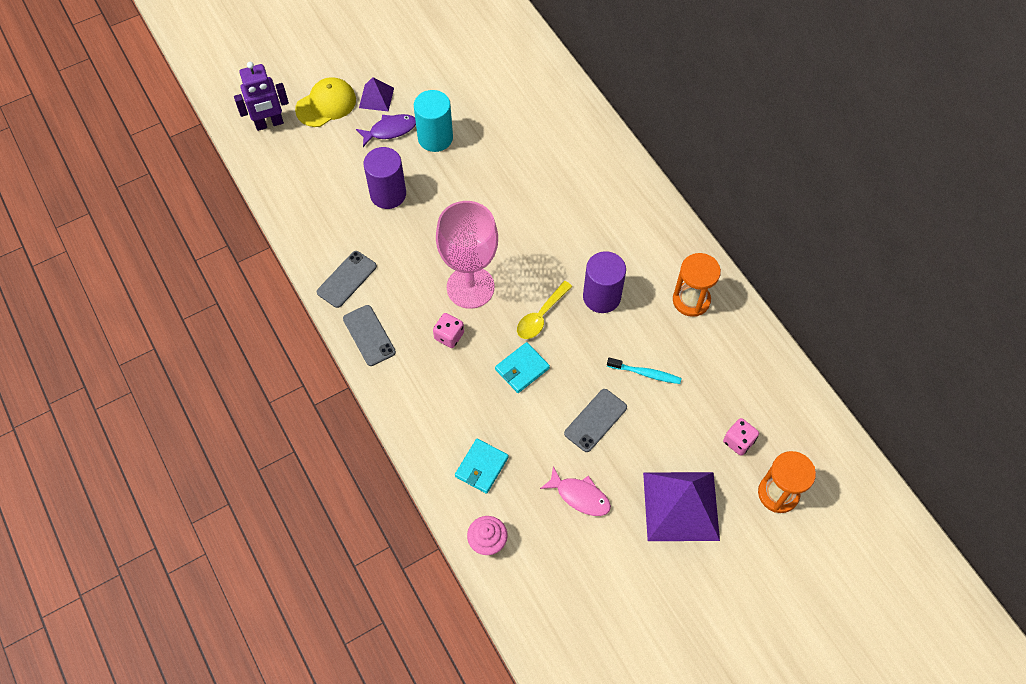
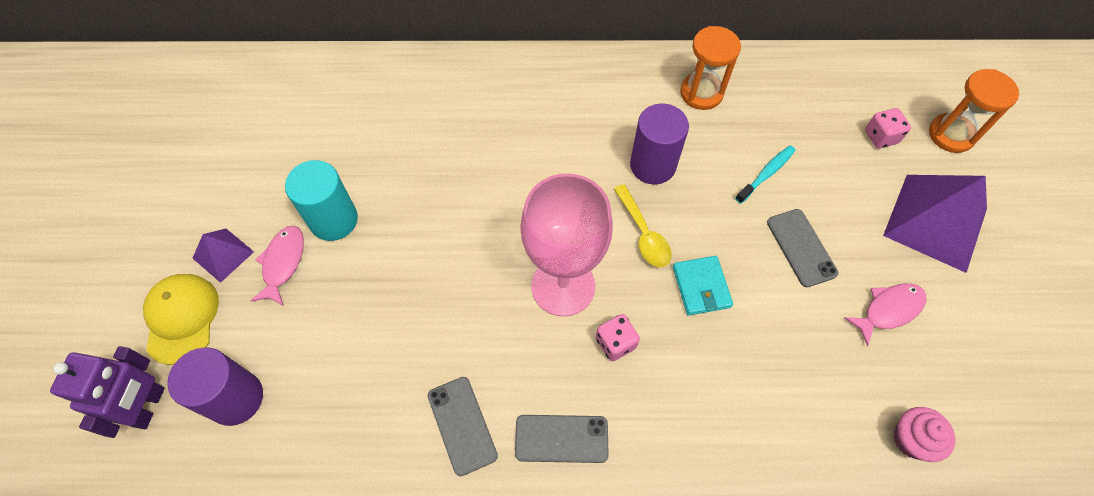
camera: 60 degrees left, 0 degrees up
purple fish [356,114,416,147] -> pink fish [250,226,304,306]
purple cylinder [363,147,406,209] -> purple cylinder moved to [167,347,263,426]
turquoise wallet [455,439,509,494] -> none

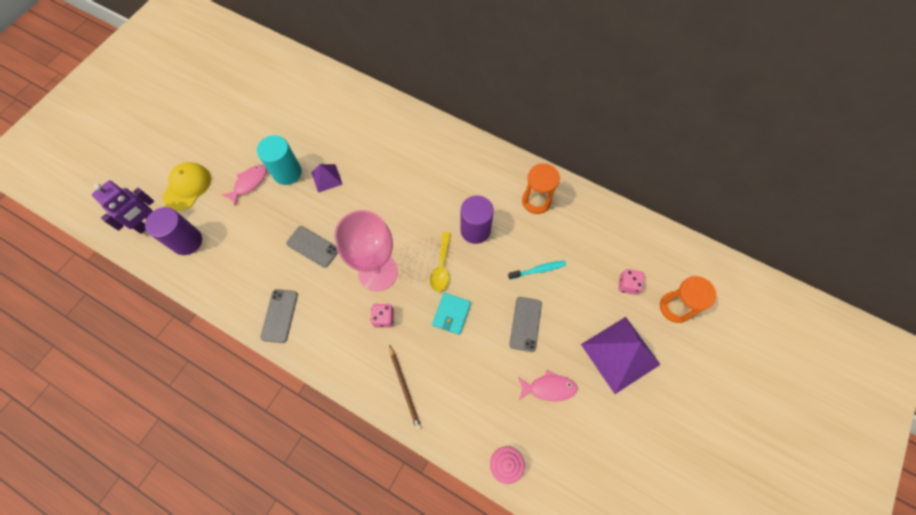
camera: 30 degrees right, 5 degrees up
purple pyramid [192,229,254,283] -> purple pyramid moved to [311,164,343,193]
grey phone [515,415,609,463] -> grey phone moved to [286,226,338,268]
none -> brown pencil [389,345,422,431]

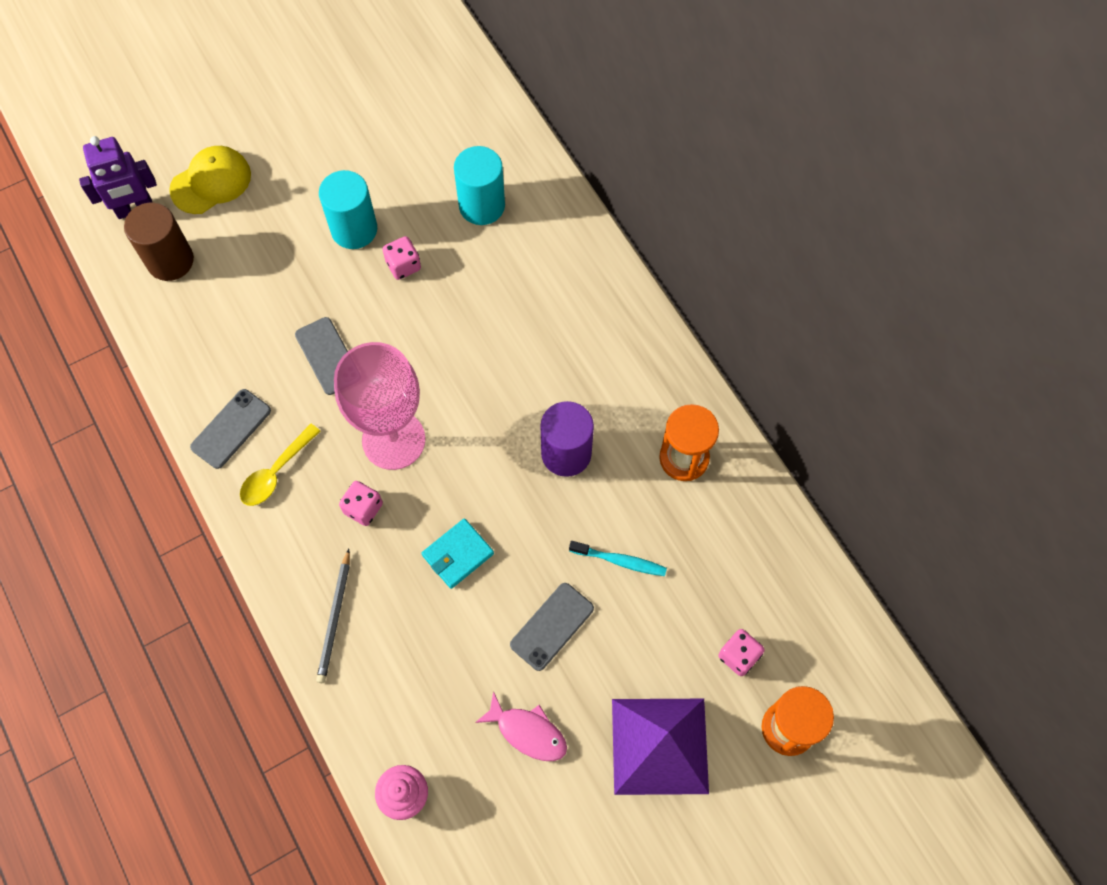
camera: 30 degrees right, 0 degrees up
purple cylinder [145,207,202,255] -> brown cylinder [124,203,194,281]
pink fish [222,165,267,205] -> none
purple pyramid [311,164,343,193] -> pink dice [383,236,421,280]
brown pencil [389,345,422,431] -> grey pencil [316,549,350,683]
yellow spoon [430,232,451,292] -> yellow spoon moved to [240,424,321,506]
none -> turquoise cylinder [454,146,505,225]

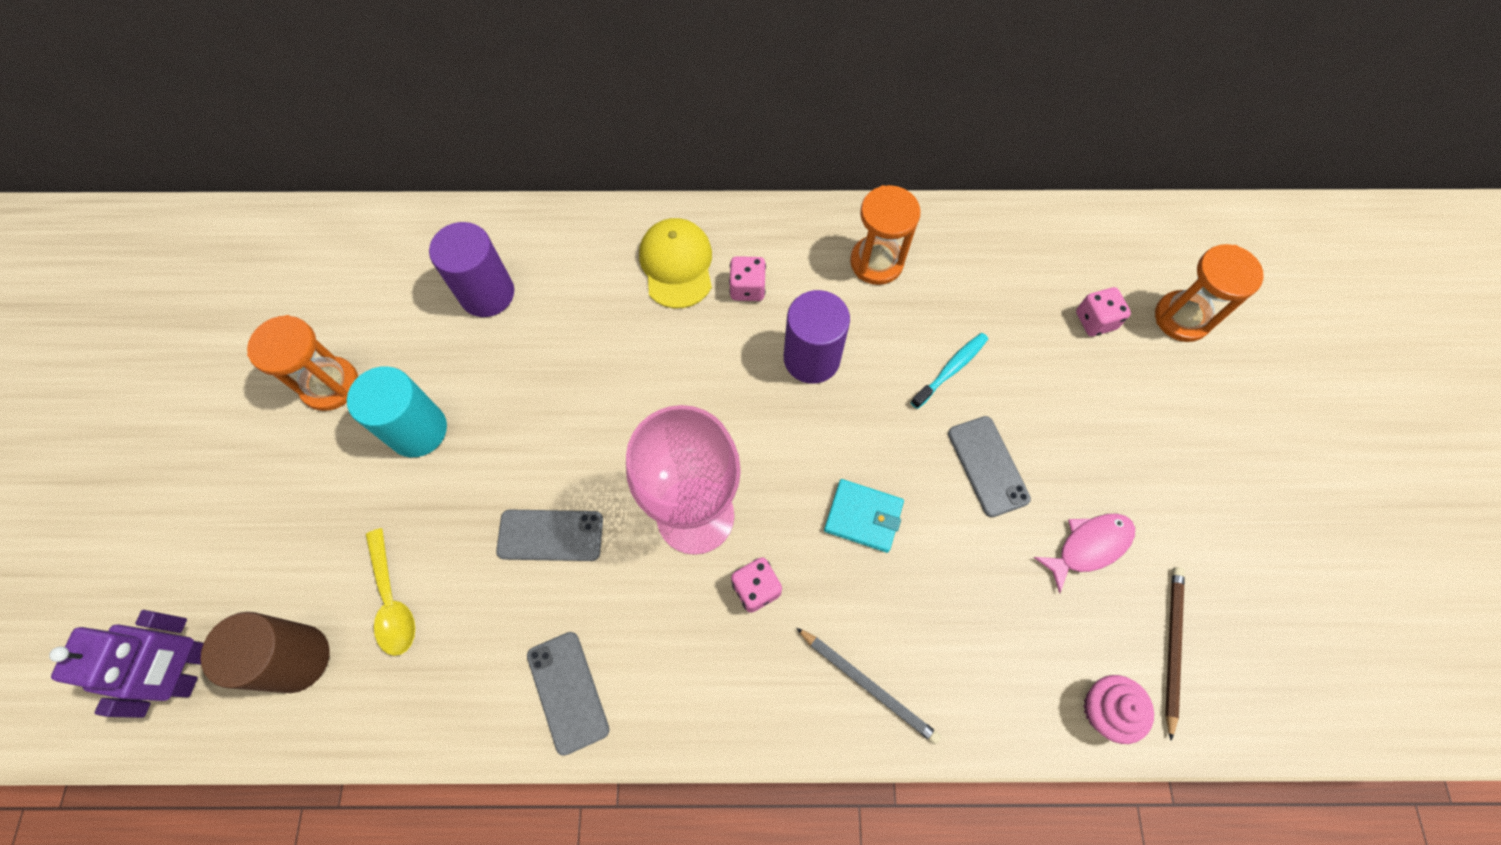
camera: 60 degrees left, 0 degrees up
yellow cap [169,146,251,214] -> yellow cap moved to [639,218,712,308]
yellow spoon [240,424,321,506] -> yellow spoon moved to [366,528,415,656]
pink dice [383,236,421,280] -> pink dice moved to [729,256,766,301]
turquoise wallet [421,518,494,589] -> turquoise wallet turned 60 degrees counterclockwise [824,479,904,553]
turquoise cylinder [454,146,505,225] -> purple cylinder [429,222,514,317]
purple pyramid [612,699,709,795] -> none
none -> orange hourglass [247,315,358,411]
none -> brown pencil [1165,567,1185,741]

